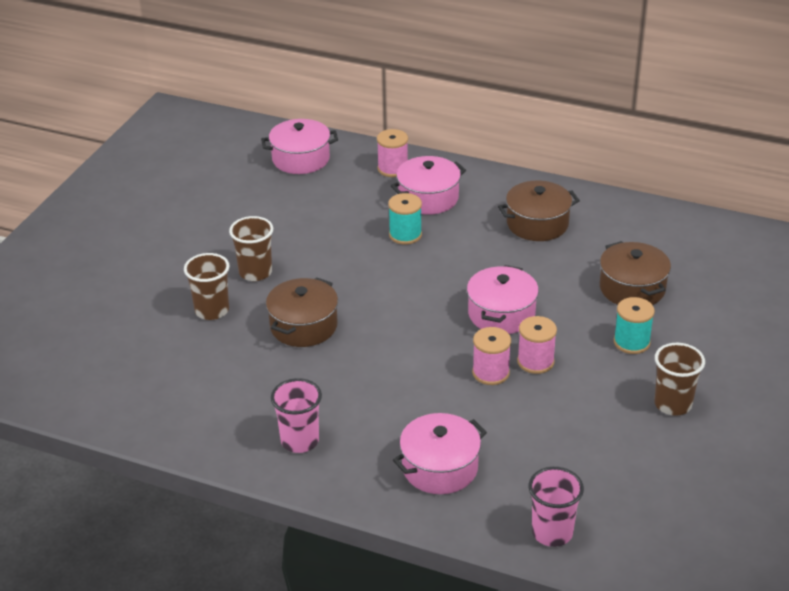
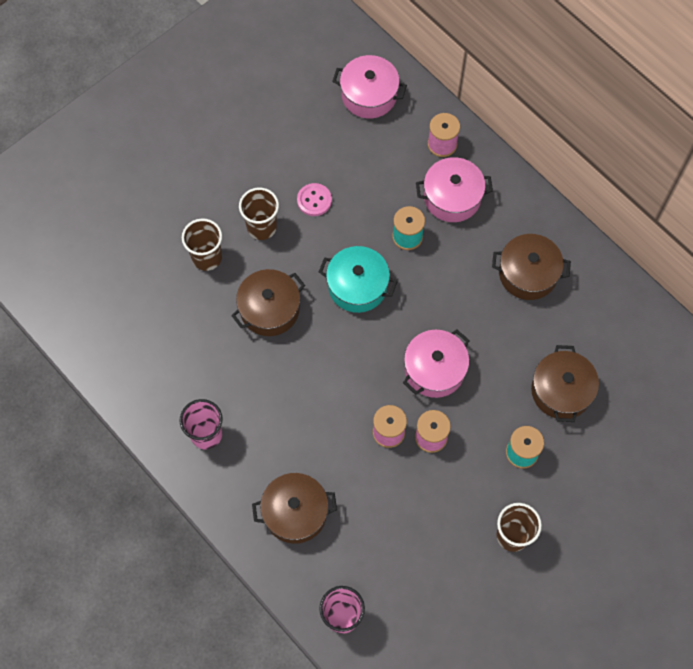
camera: 25 degrees right, 30 degrees up
pink pot [393,413,487,494] -> brown pot [252,473,337,544]
none -> pink button [297,183,332,216]
none -> turquoise pot [319,246,397,313]

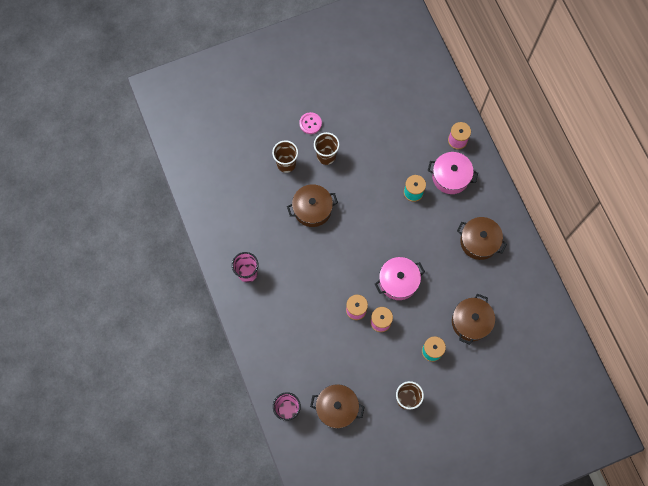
camera: 20 degrees right, 5 degrees up
brown pot [252,473,337,544] -> brown pot moved to [310,384,365,429]
pink button [297,183,332,216] -> pink button moved to [299,112,322,134]
turquoise pot [319,246,397,313] -> none
pink pot [332,55,407,119] -> none

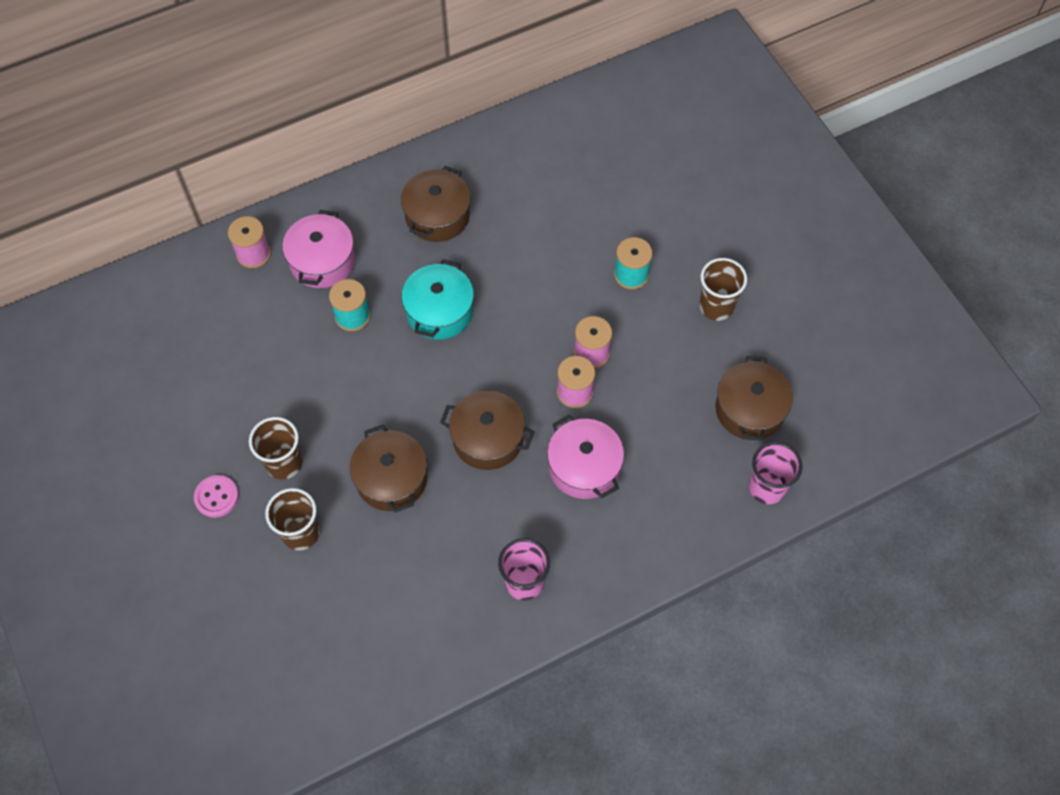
camera: 95 degrees left, 10 degrees down
pink pot [375,257,425,300] -> pink pot moved to [547,414,624,499]
brown pot [452,294,495,345] -> brown pot moved to [440,391,535,470]
none -> turquoise pot [401,259,474,339]

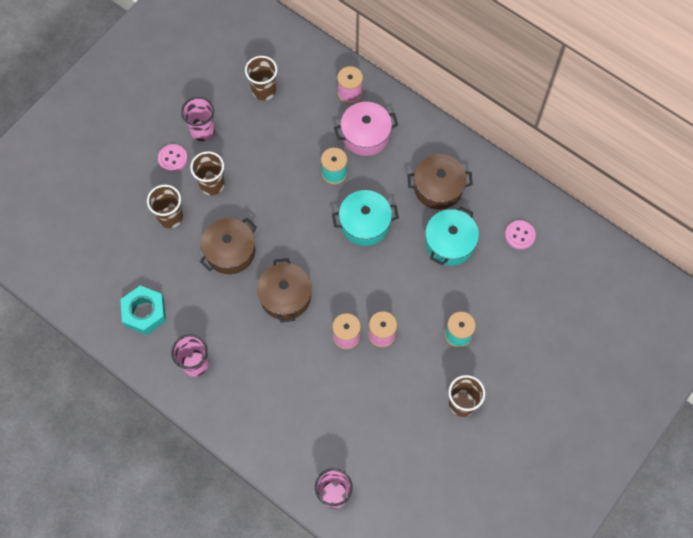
camera: 65 degrees right, 5 degrees up
pink pot [547,414,624,499] -> none
brown pot [715,356,793,441] -> none
none -> turquoise nut [120,286,166,335]
none -> pink cup [181,97,215,141]
none -> brown cup [245,56,277,101]
none -> turquoise pot [425,206,479,266]
none -> pink button [505,220,536,250]

